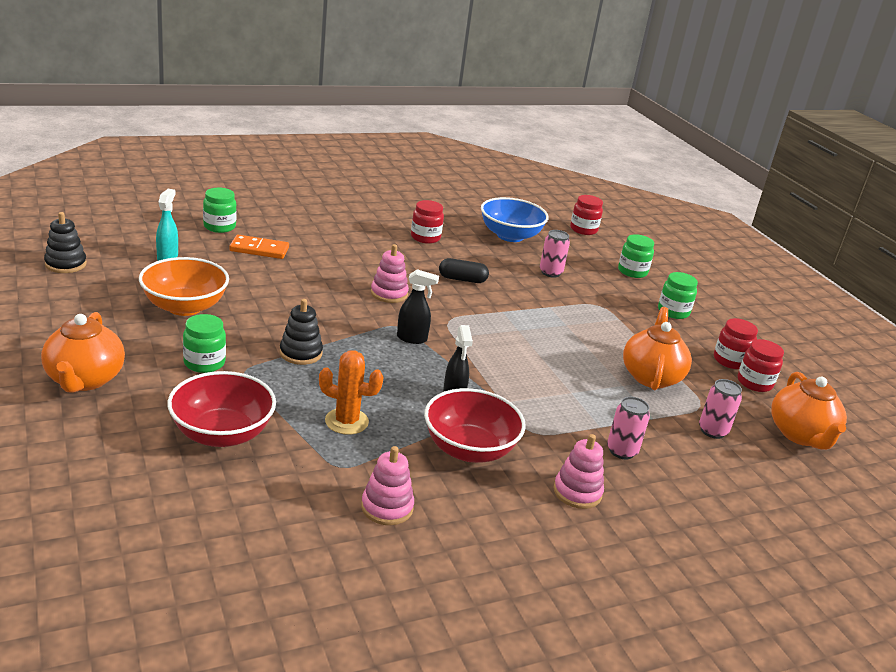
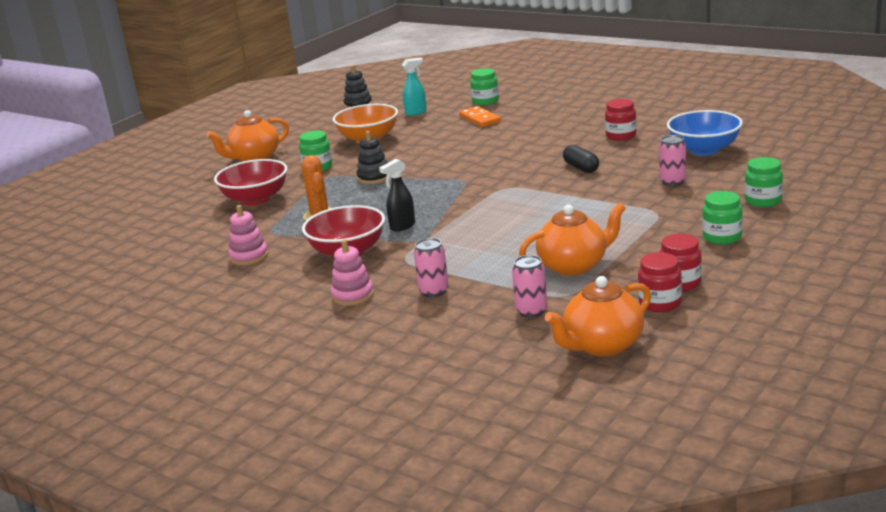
camera: 65 degrees right, 5 degrees down
pink stacking toy [371,244,409,303] -> none
black spray bottle [397,269,439,344] -> none
red jar [570,195,603,235] -> none

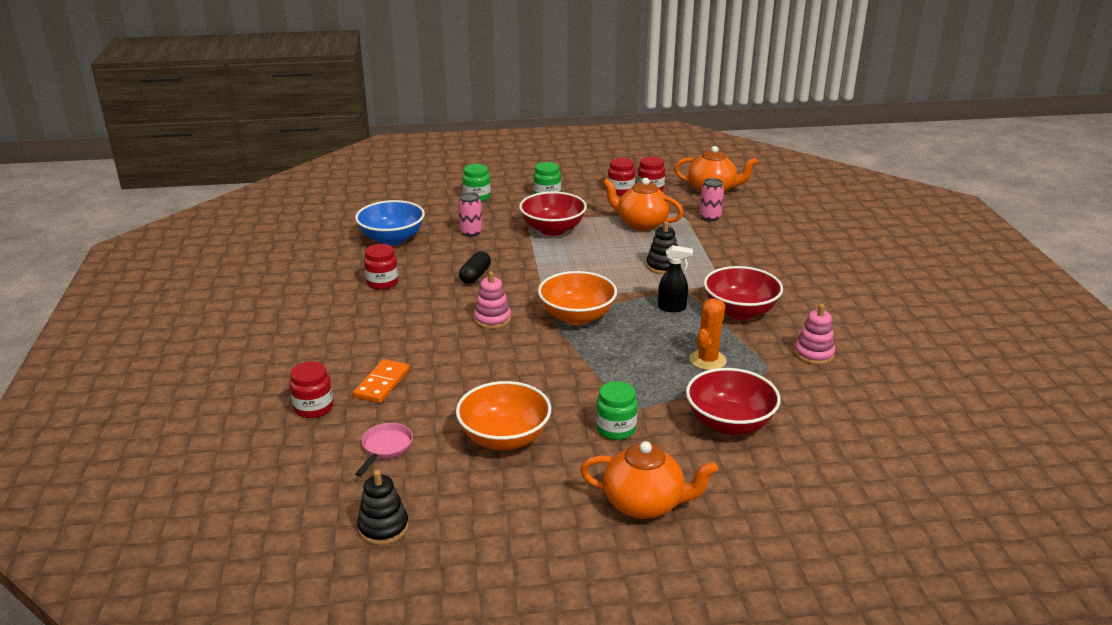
camera: 135 degrees left, 5 degrees up
pink stacking toy [331,239,374,306] -> pink stacking toy moved to [474,271,511,329]
black stacking toy [357,131,387,184] -> black stacking toy moved to [646,221,678,274]
turquoise spray bottle [402,58,426,116] -> pink pan [355,423,413,476]
pink can [414,238,449,298] -> none
green jar [470,68,499,105] -> red jar [289,362,333,418]
none -> red bowl [519,192,587,236]
none -> orange bowl [538,271,617,325]

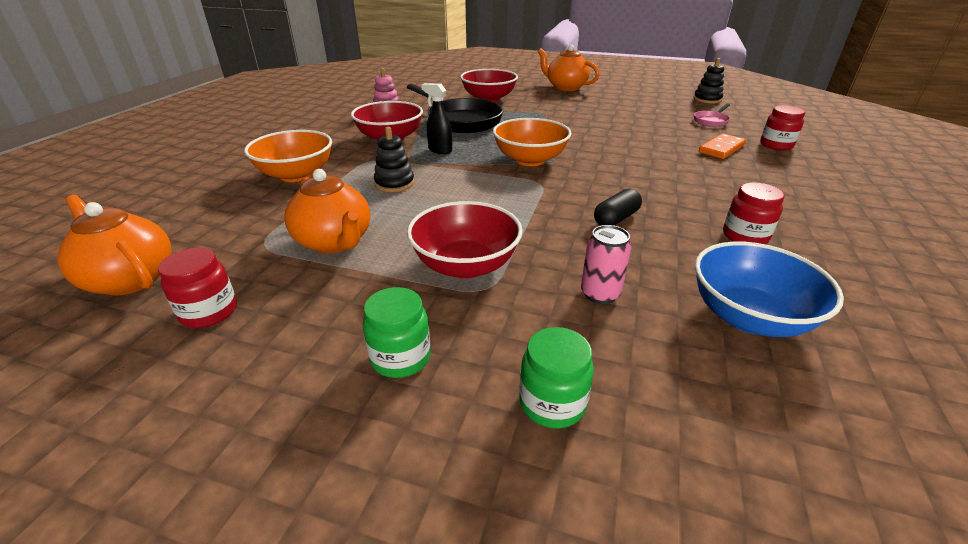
camera: 155 degrees left, 5 degrees up
orange bowl [456,381,551,450] -> orange bowl moved to [244,130,332,182]
pink stacking toy [474,271,511,329] -> none
green jar [596,381,638,440] -> none
red jar [608,158,635,196] -> none
orange cactus [689,298,727,370] -> black pan [407,84,503,133]
pink can [699,178,724,221] -> none

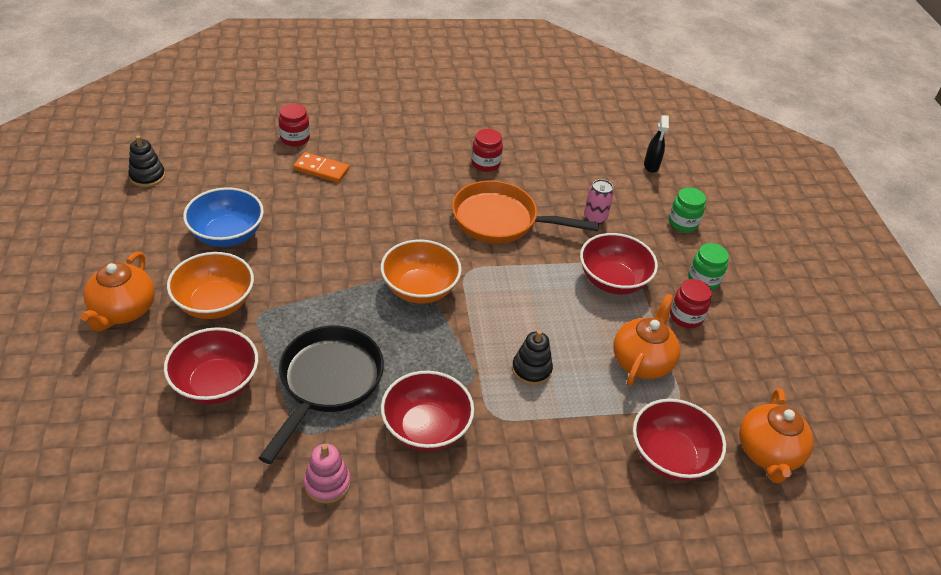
camera: 120 degrees left, 10 degrees up
red jar [158,248,237,328] -> red jar moved to [670,279,712,328]
orange bowl [244,130,332,182] -> orange bowl moved to [167,252,254,319]
black spray bottle [421,83,452,154] -> black spray bottle moved to [644,115,669,173]
black capsule [594,189,642,226] -> orange pan [452,180,599,244]
pink pan [694,104,730,127] -> none
blue bowl [695,242,844,337] -> blue bowl moved to [183,187,264,247]
none -> red bowl [633,399,726,481]

